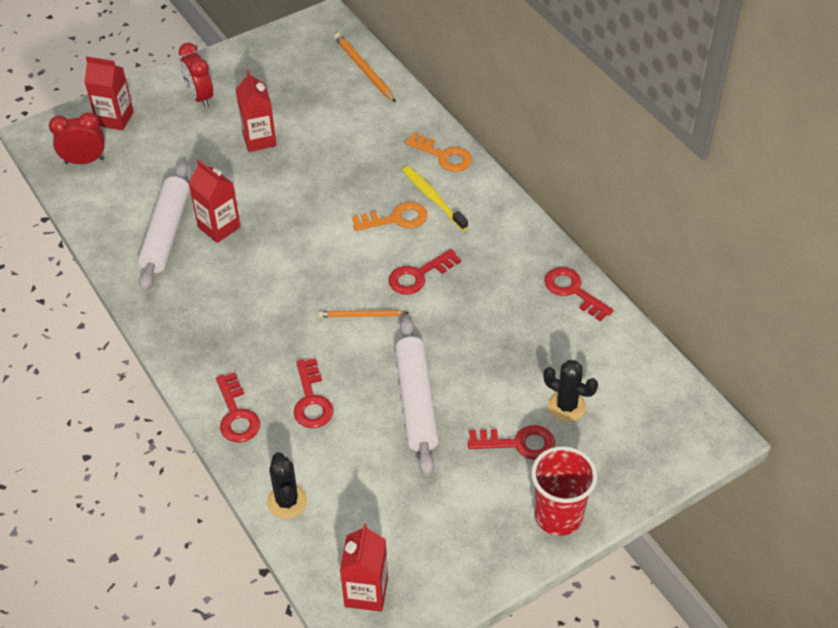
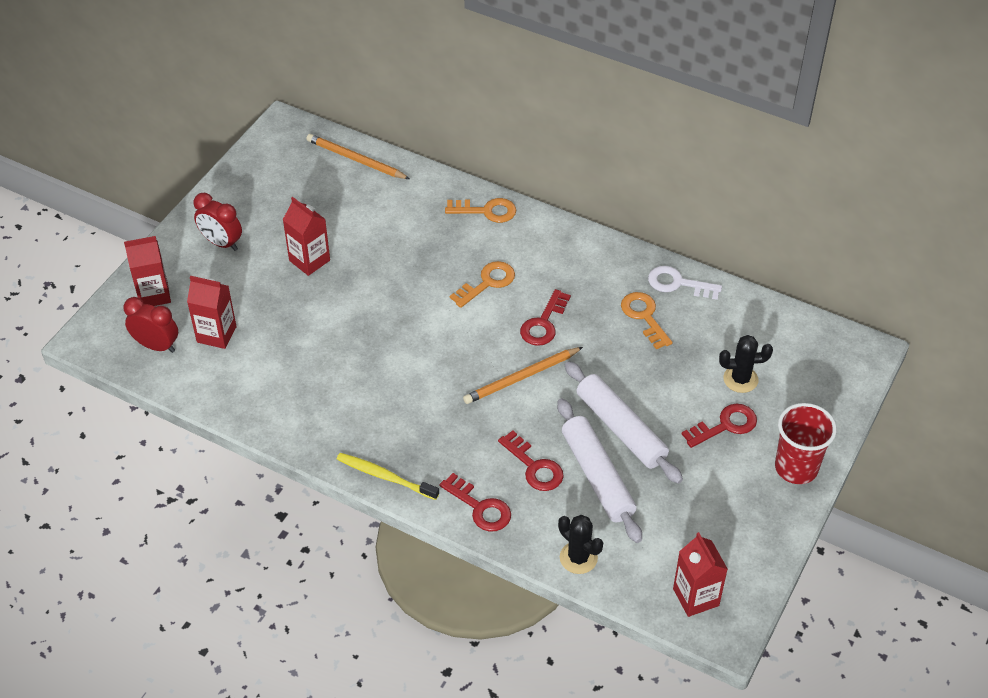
camera: 30 degrees left, 0 degrees up
red clock [49,112,105,164] -> red clock turned 60 degrees clockwise [123,297,178,353]
white rolling pin [138,162,190,291] -> white rolling pin moved to [557,398,642,543]
red carton [189,160,241,243] -> red carton moved to [187,276,237,349]
orange pencil [318,310,409,317] -> orange pencil [463,347,583,404], size x1.56
yellow toothbrush [403,166,468,231] -> yellow toothbrush moved to [337,453,439,500]
red key [544,267,614,321] -> white key [648,266,722,300]
none -> orange key [621,292,673,349]

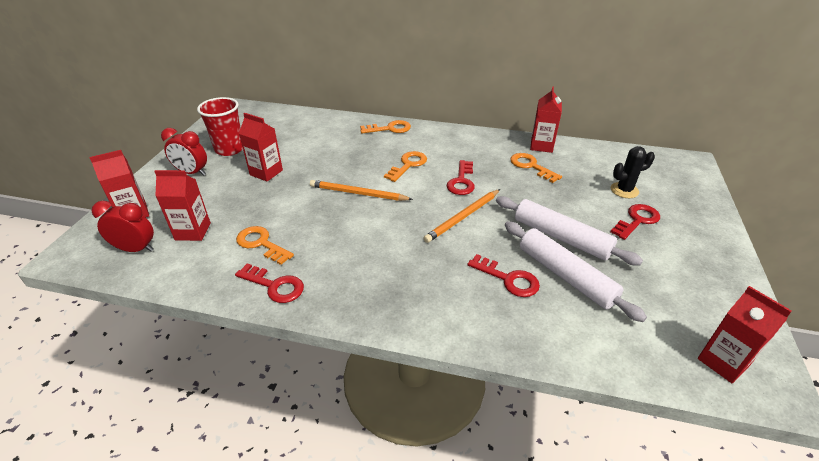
camera: 15 degrees left, 10 degrees down
orange pencil [306,134,410,179] -> orange pencil moved to [310,180,413,201]
yellow toothbrush [337,453,439,500] -> none
red key [440,473,511,532] -> red key moved to [235,263,304,303]
black cactus [558,515,603,574] -> none
white key [648,266,722,300] -> red carton [530,86,562,153]
red cup [775,403,837,484] -> red cup moved to [197,97,243,156]
none -> orange key [236,226,294,265]

